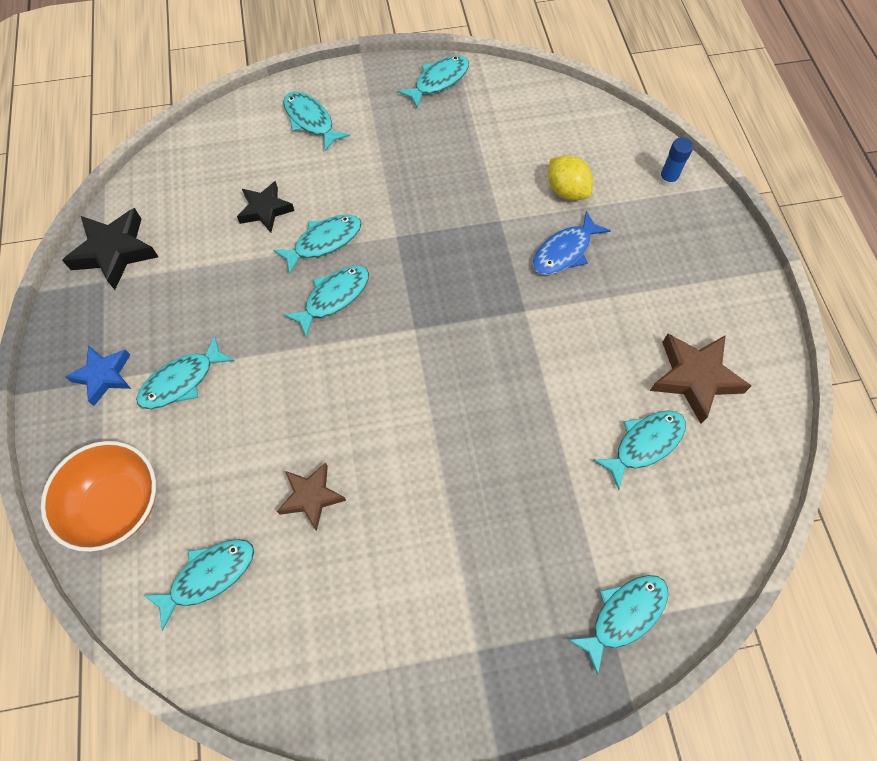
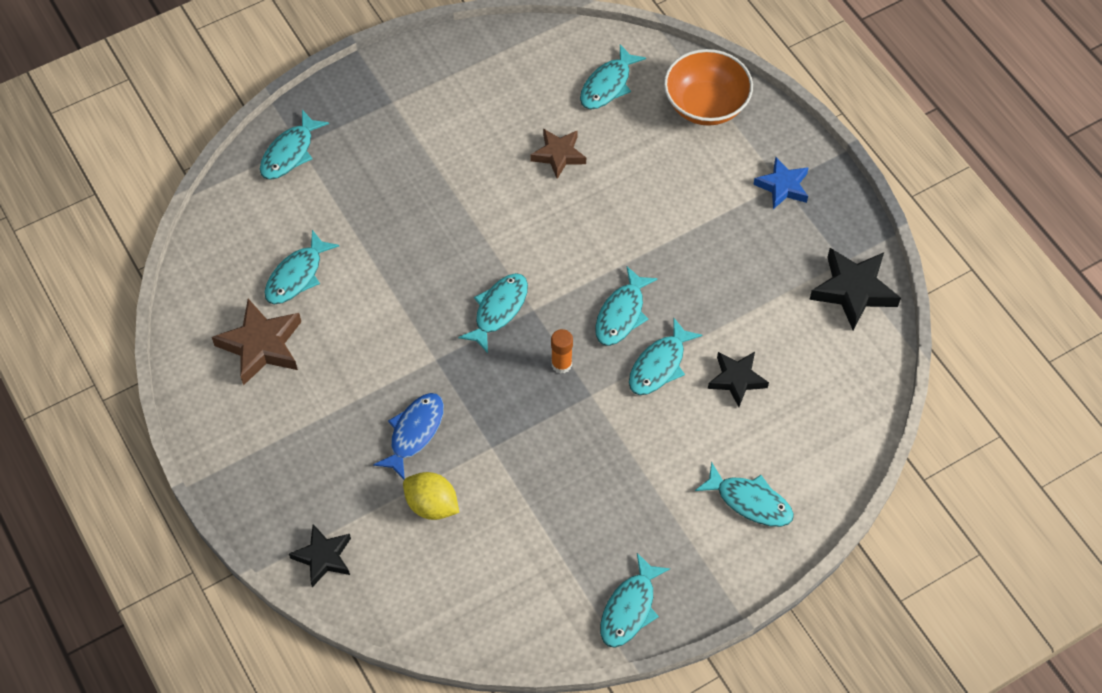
camera: 160 degrees right, 5 degrees down
turquoise fish [136,336,235,409] -> turquoise fish moved to [458,273,528,353]
blue glue stick [658,137,693,187] -> black star [289,524,351,587]
none -> orange glue stick [551,329,573,374]

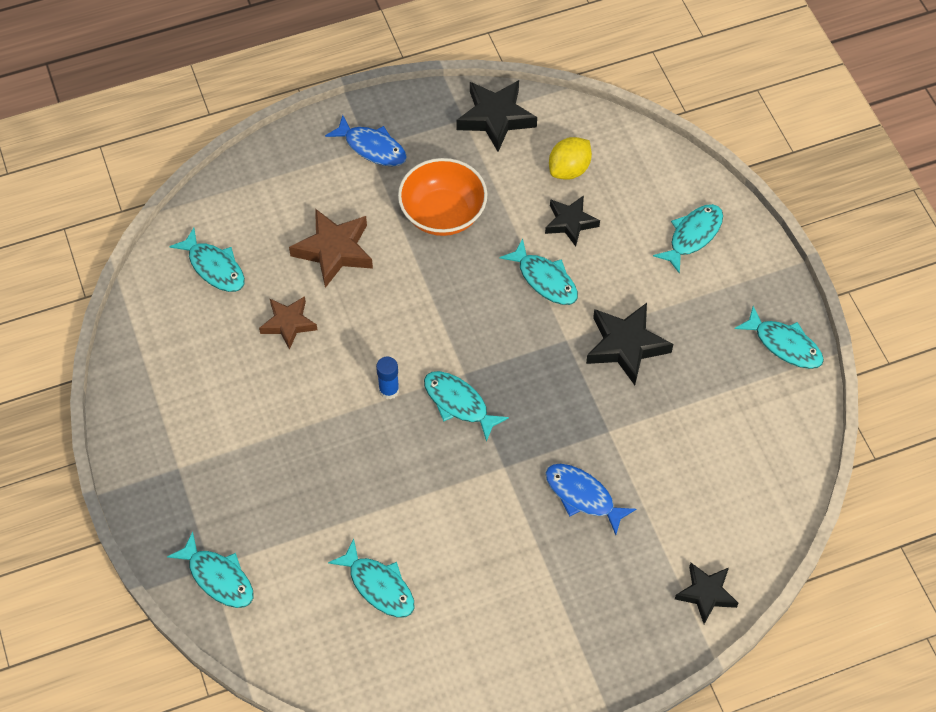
camera: 80 degrees left, 0 degrees up
brown star [212,299,301,386] -> brown star moved to [289,209,373,288]
yellow lemon [403,472,459,520] -> yellow lemon moved to [549,137,592,180]
orange glue stick [551,329,573,374] -> none
turquoise fish [595,267,658,346] -> none
orange bowl [664,49,753,126] -> orange bowl moved to [398,158,487,236]
blue star [753,157,809,209] -> blue fish [325,115,407,166]
none -> blue glue stick [376,357,399,399]
none -> black star [586,303,673,385]

